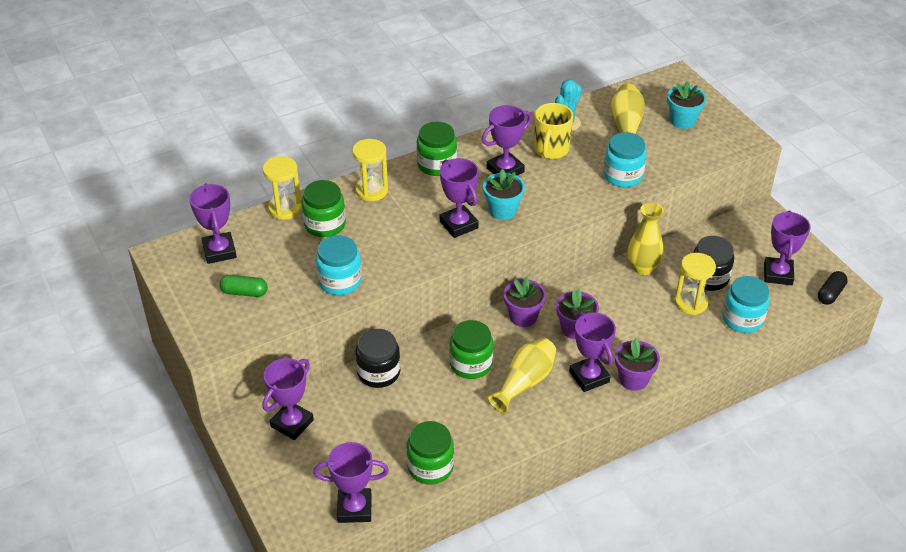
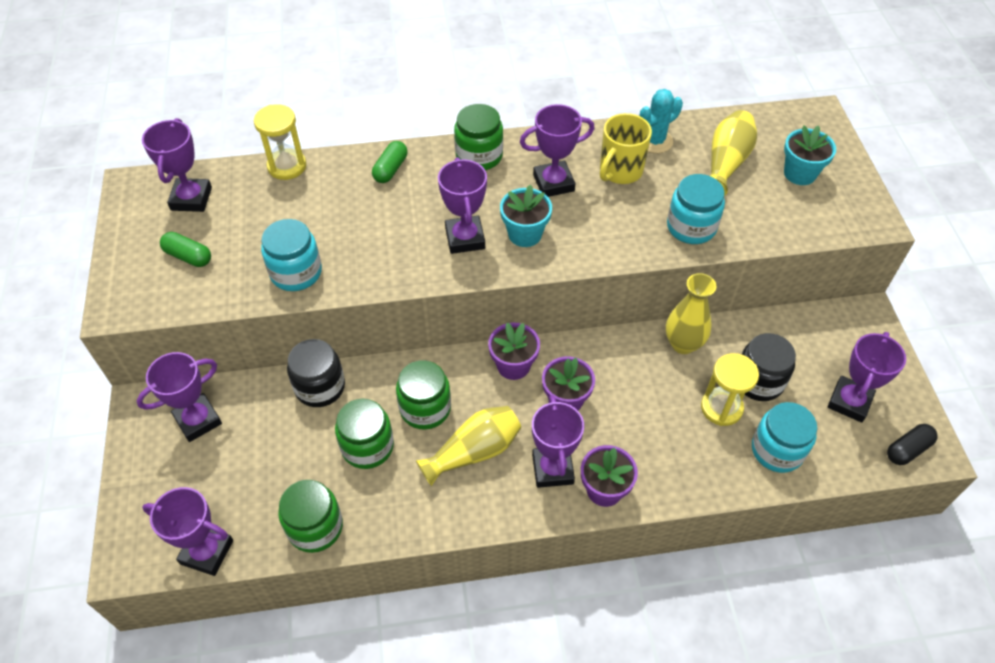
camera: 20 degrees right, 10 degrees up
green jar [301,180,346,237] -> green jar moved to [335,399,394,469]
yellow hourglass [352,139,388,201] -> green capsule [372,141,407,183]

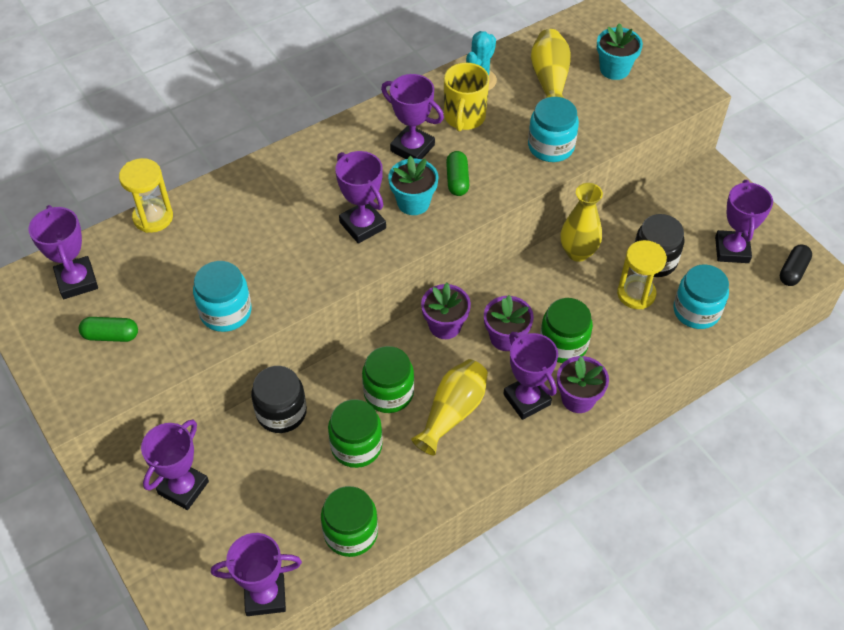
camera: 25 degrees left, 0 degrees up
green capsule [372,141,407,183] -> green capsule moved to [446,151,469,196]
green jar [454,104,503,170] -> green jar moved to [540,298,593,363]
purple trophy [520,104,595,197] -> purple trophy turned 75 degrees clockwise [381,74,444,159]

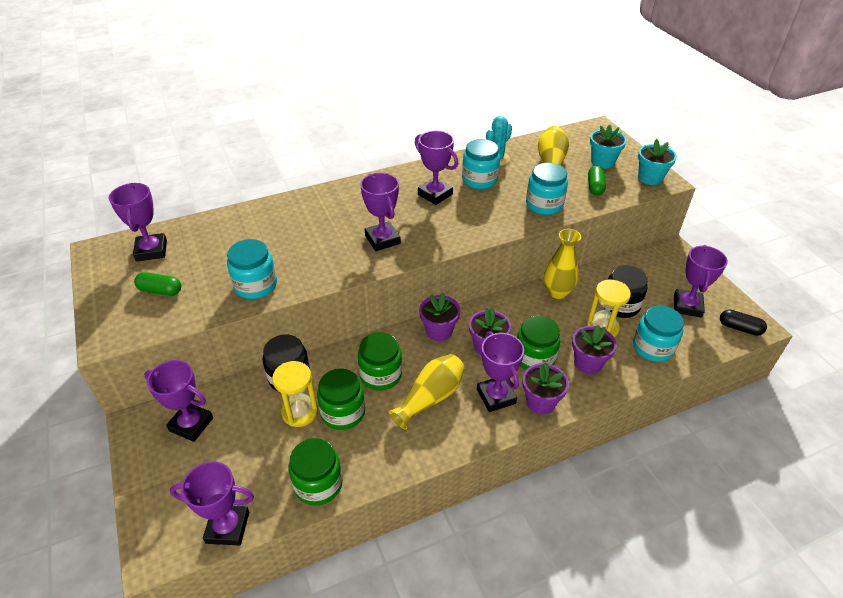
camera: 10 degrees right, 10 degrees down
yellow hourglass [119,158,173,233] -> yellow hourglass moved to [272,361,318,427]
purple trophy [141,419,209,510] -> purple trophy turned 75 degrees clockwise [144,360,213,442]
turquoise flower pot [388,156,438,215] -> turquoise flower pot moved to [638,139,677,185]
yellow mug [444,63,489,132] -> turquoise jar [462,139,500,189]
green capsule [446,151,469,196] -> green capsule moved to [588,165,606,195]
black capsule [780,244,812,286] -> black capsule turned 75 degrees clockwise [720,310,767,336]
none -> purple flower pot [572,325,617,374]

